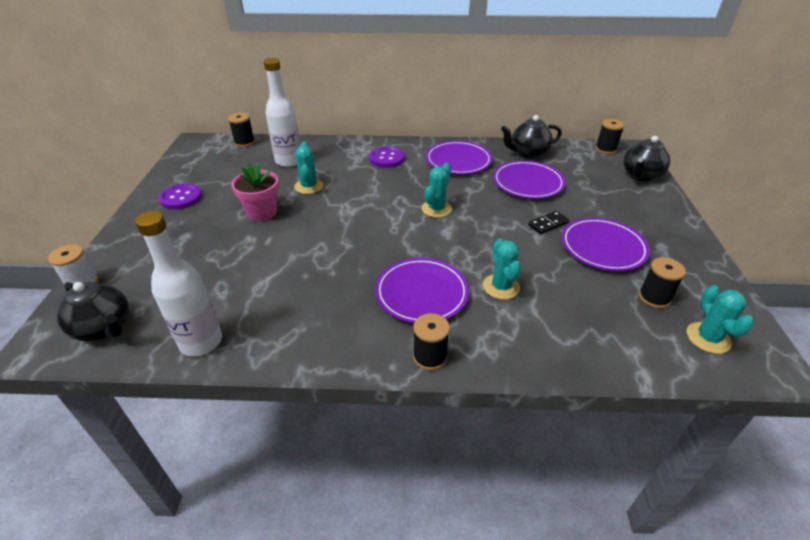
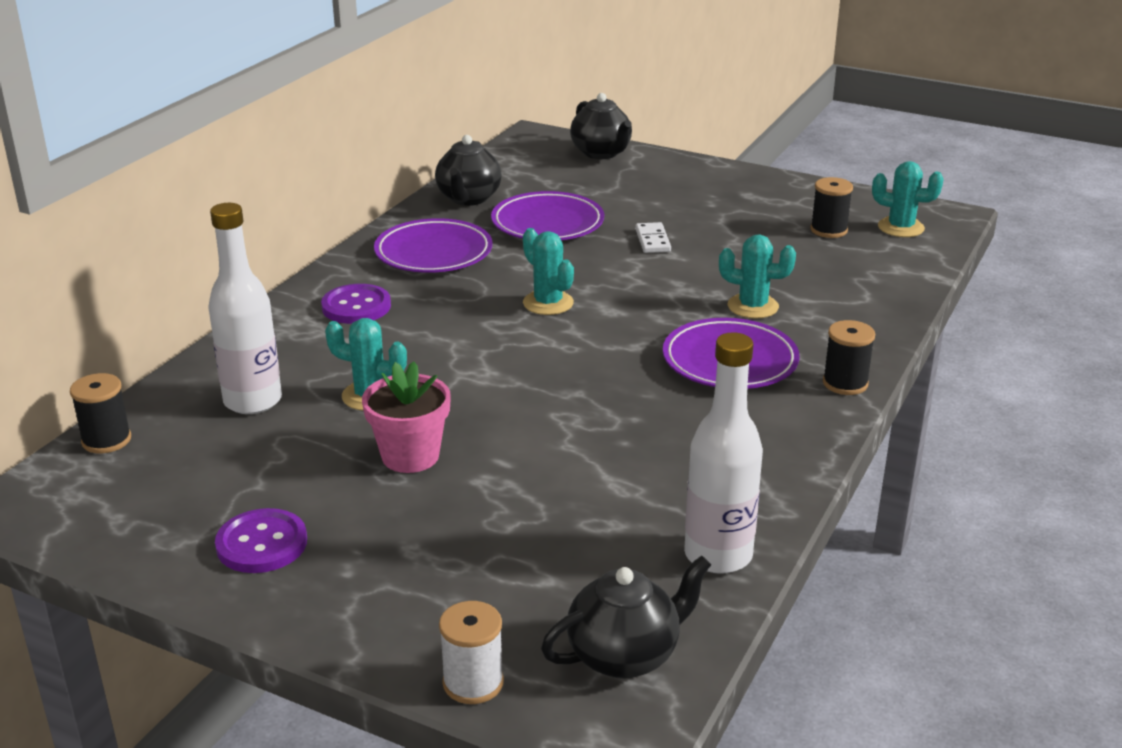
camera: 65 degrees left, 10 degrees down
black domino [528,211,569,234] -> white domino [635,222,671,253]
purple plate [562,217,650,271] -> none
black spool [595,119,625,154] -> none

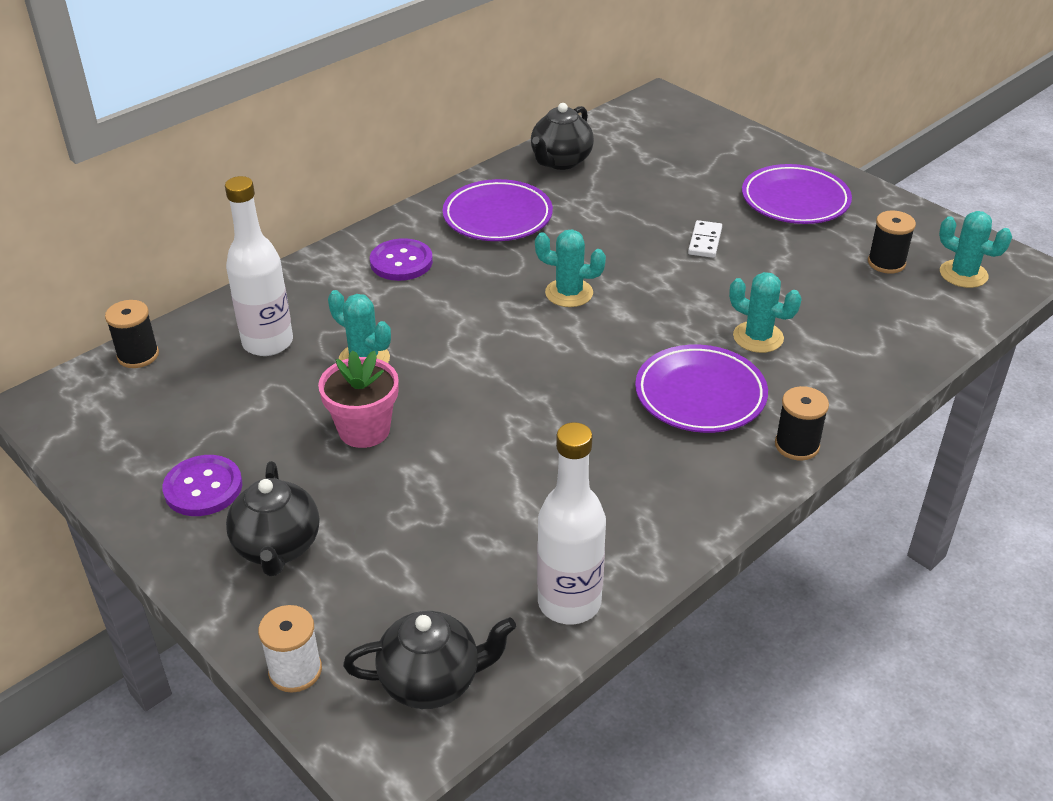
camera: 20 degrees right, 10 degrees up
purple plate [491,191,604,240] -> purple plate moved to [742,164,852,224]
turquoise cactus [523,228,574,315] -> turquoise cactus turned 60 degrees counterclockwise [535,230,606,307]
black teapot [570,93,632,159] -> black teapot moved to [226,461,319,576]

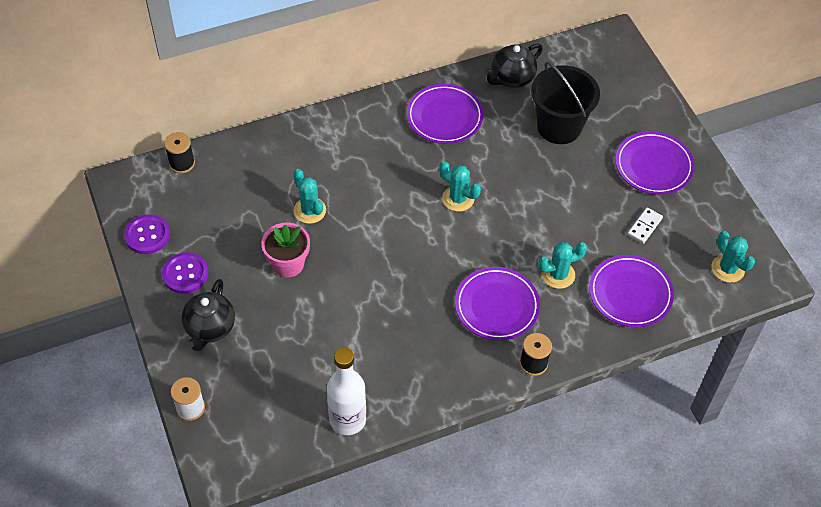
camera: 20 degrees right, 15 degrees up
white bottle [225,176,293,356] -> none
black teapot [343,611,516,709] -> none
purple button [370,238,433,281] -> purple button moved to [124,214,170,254]
white domino [688,220,722,258] -> white domino moved to [627,207,663,244]
turquoise cactus [729,272,802,353] -> turquoise cactus turned 75 degrees counterclockwise [538,242,587,289]
black spool [868,210,916,274] -> none
none -> black bucket [531,61,600,144]
none -> purple plate [589,255,674,327]

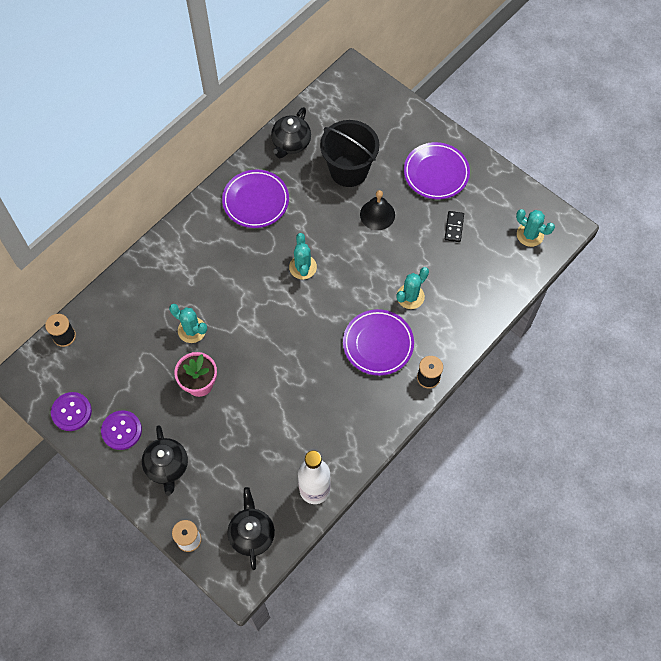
camera: 25 degrees left, 10 degrees up
turquoise cactus [439,161,481,212] -> turquoise cactus turned 75 degrees clockwise [289,233,317,279]
purple plate [589,255,674,327] -> none
white domino [627,207,663,244] -> black domino [445,211,464,242]
none -> black teapot [228,487,275,570]
none -> black bell [360,190,395,230]

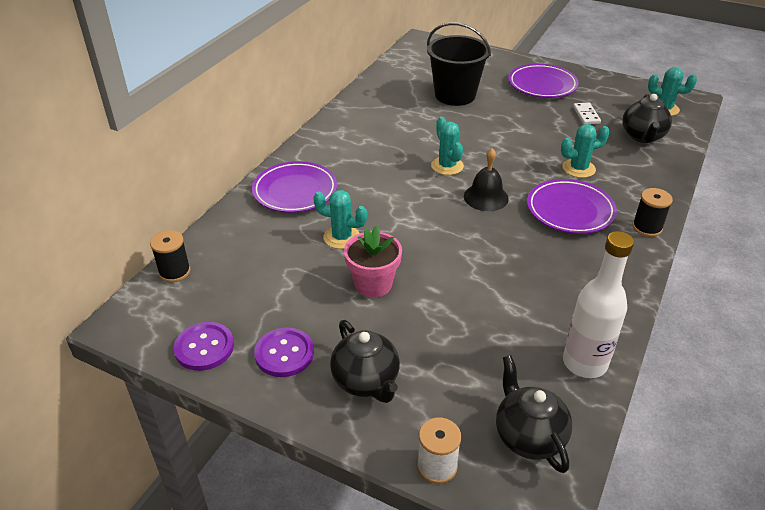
camera: 15 degrees left, 25 degrees down
purple plate [222,170,289,228] -> purple plate moved to [252,161,337,213]
black teapot [271,107,311,158] -> black teapot moved to [622,94,672,143]
black bell [360,190,395,230] -> black bell moved to [464,148,509,211]
turquoise cactus [396,267,429,309] -> turquoise cactus turned 45 degrees clockwise [561,124,610,178]
black domino [445,211,464,242] -> white domino [573,103,601,124]

